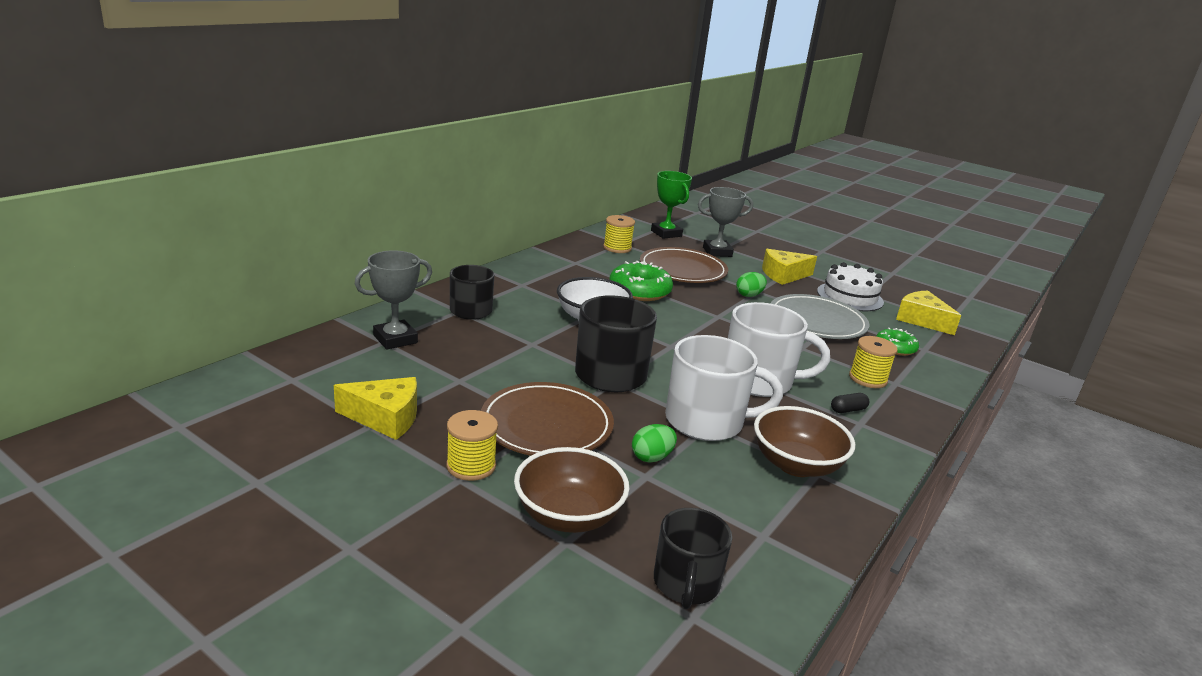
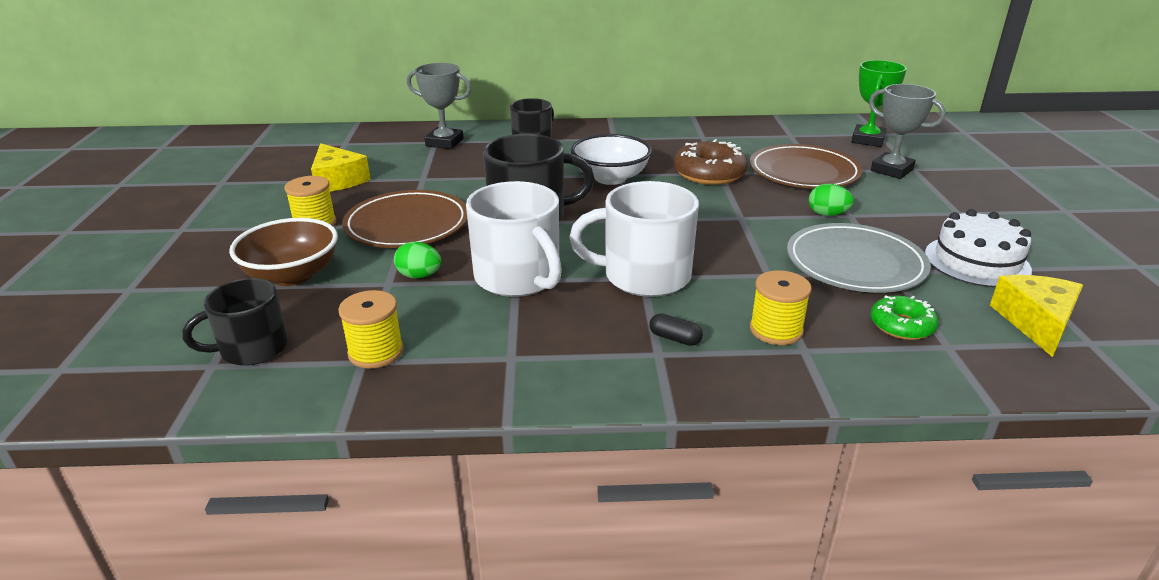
camera: 55 degrees right, 5 degrees up
yellow spool [603,215,635,253] -> yellow spool moved to [338,290,404,369]
green donut [609,261,673,301] -> brown donut [674,139,748,185]
white mug [728,302,830,397] -> white mug turned 120 degrees clockwise [569,181,699,297]
brown bowl [754,406,855,477] -> none
yellow cheese [762,249,817,285] -> none

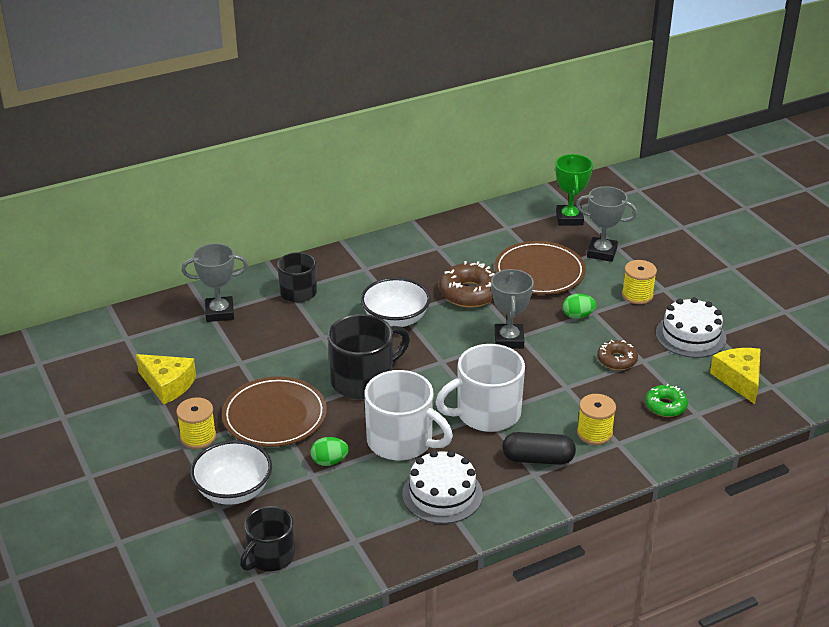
camera: 25 degrees left, 5 degrees up
brown bowl [229,218,338,286] -> white bowl [190,440,272,505]
yellow spool [338,290,404,369] -> yellow spool moved to [622,260,657,304]
black capsule [649,313,703,346] -> black capsule [502,432,576,465], size x1.91
grey plate [787,223,931,293] -> brown donut [597,340,638,370]
none -> white cake [402,450,483,524]
none -> grey trophy [491,269,534,349]

